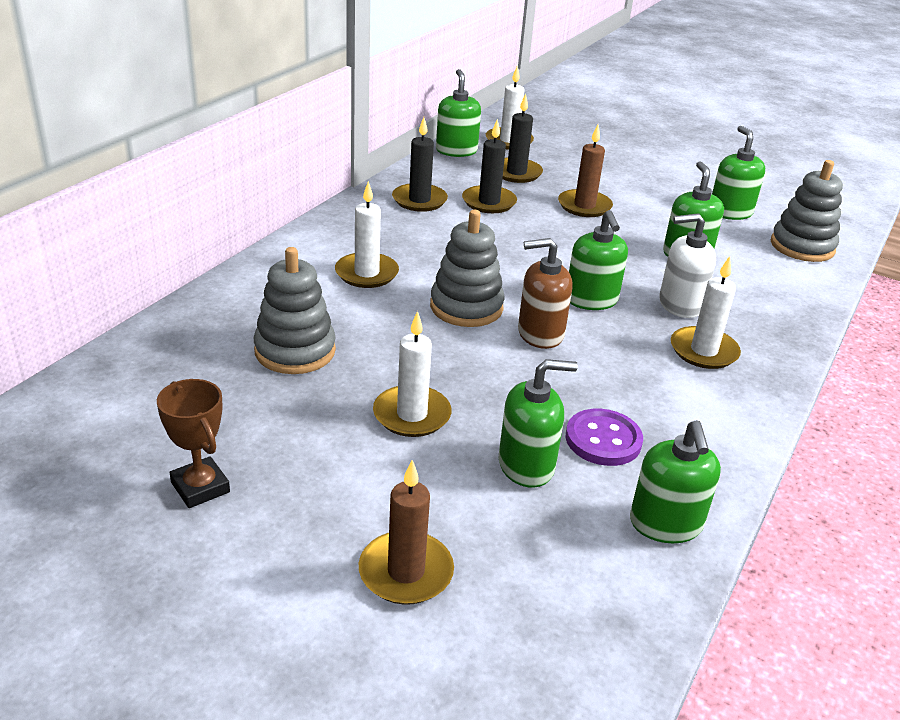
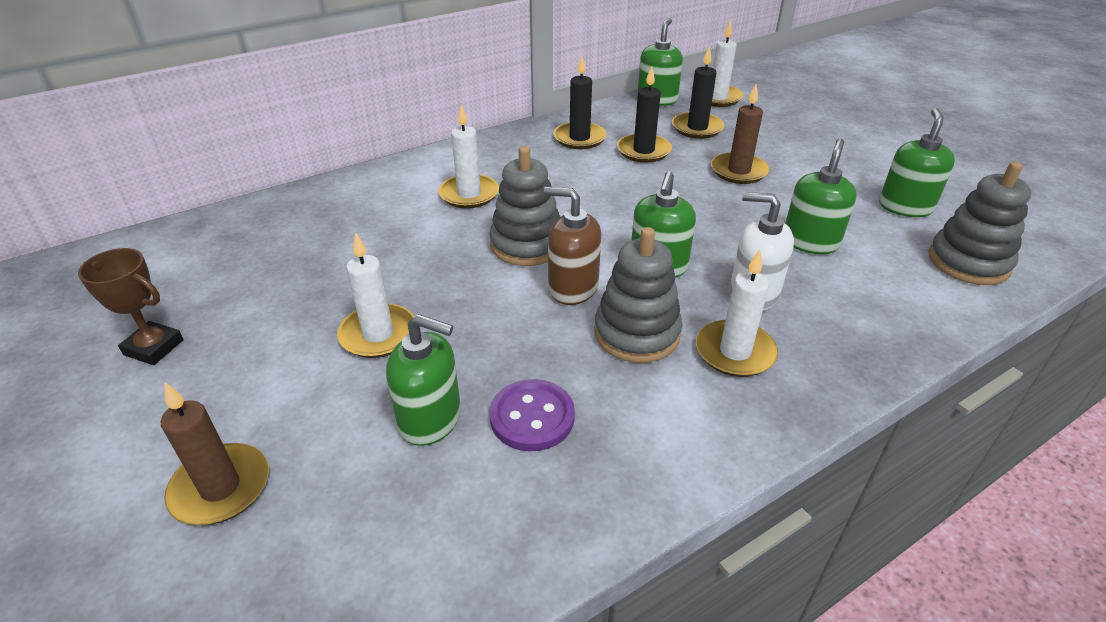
camera: 30 degrees right, 5 degrees up
brown trophy [157,379,230,508] -> brown trophy turned 60 degrees counterclockwise [78,248,184,365]
grey stacking toy [254,247,336,374] -> grey stacking toy moved to [594,227,682,363]
green soap dispenser [630,420,721,543] -> none

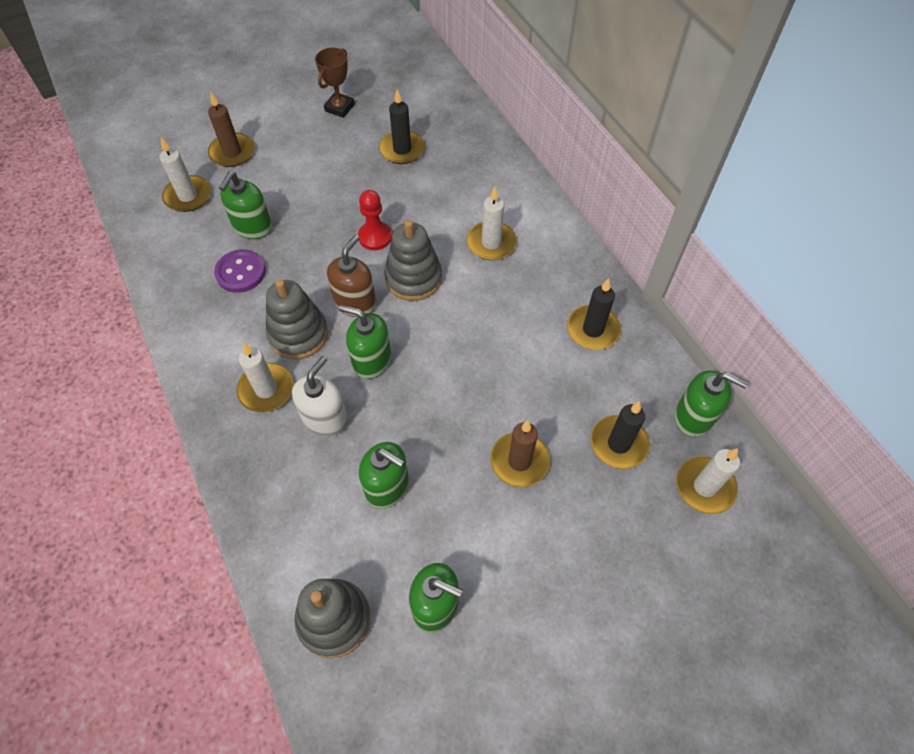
camera: 95 degrees right, 20 degrees up
white candle [337,233,415,358] -> white candle moved to [159,138,211,212]
black candle [617,66,672,163] -> black candle moved to [379,90,425,164]
none -> red pawn [358,190,392,250]

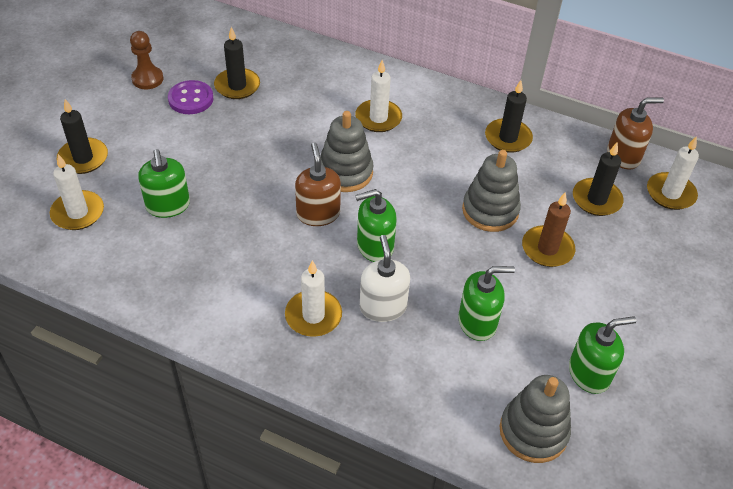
camera: 40 degrees left, 10 degrees down
brown candle [208,93,255,167] -> black candle [57,99,108,174]
purple button [214,249,266,293] -> purple button moved to [168,80,214,114]
grey stacking toy [266,279,328,360] -> grey stacking toy moved to [462,150,521,232]
brown trophy [315,47,355,118] -> brown pawn [130,31,163,89]
red pawn [358,190,392,250] -> none
green soap dispenser [675,371,749,437] -> brown soap dispenser [607,97,664,170]

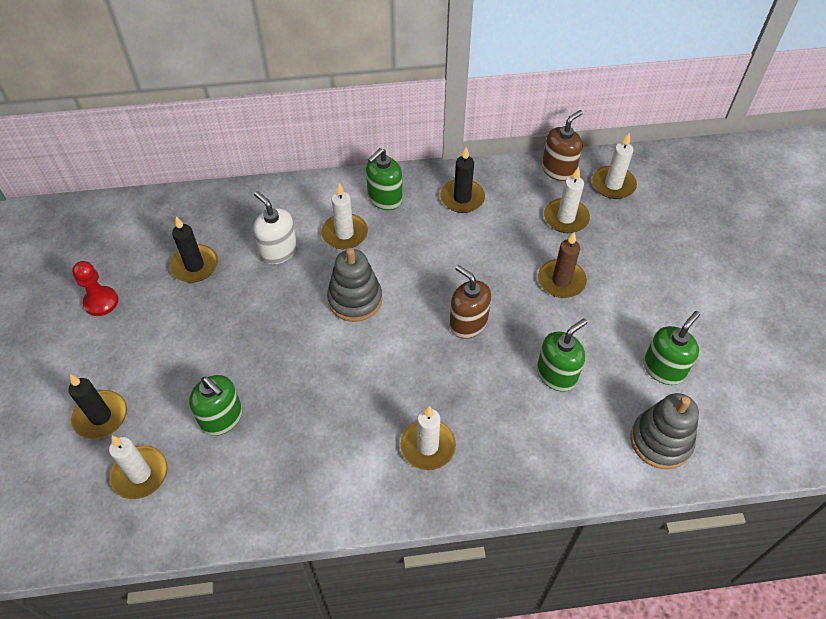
camera: 30 degrees left, 5 degrees up
brown pawn [130,31,163,89] -> red pawn [72,261,118,316]
purple button [168,80,214,114] -> none
brown soap dispenser [295,143,341,226] -> brown soap dispenser moved to [449,265,491,339]
green soap dispenser [355,189,397,262] -> green soap dispenser moved to [366,148,402,210]
white soap dispenser [360,235,410,322] -> white soap dispenser moved to [254,191,297,264]
grey stacking toy [462,150,521,232] -> none
black candle [573,143,624,216] -> white candle [544,167,590,233]

